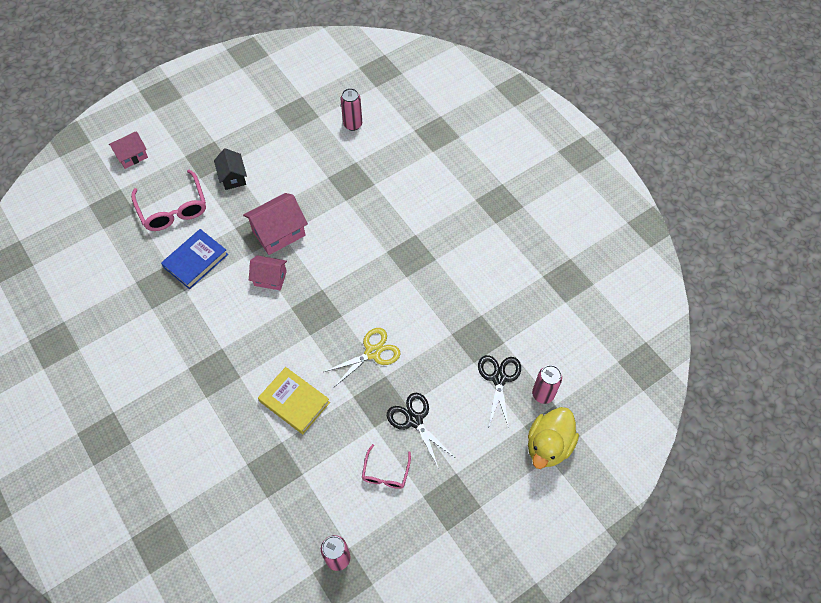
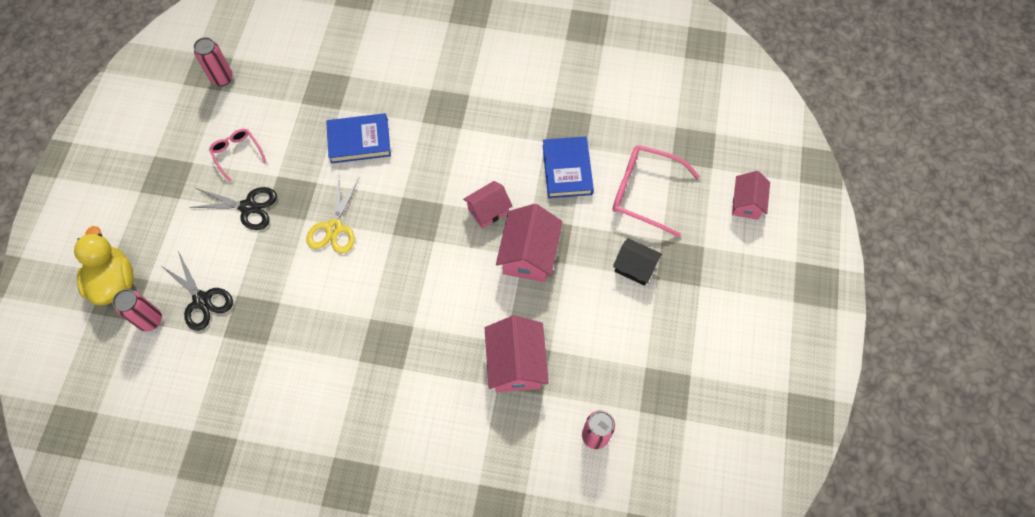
camera: 135 degrees right, 5 degrees up
yellow book [258,367,330,434] -> blue book [326,113,391,163]
none -> pink house [485,315,549,392]

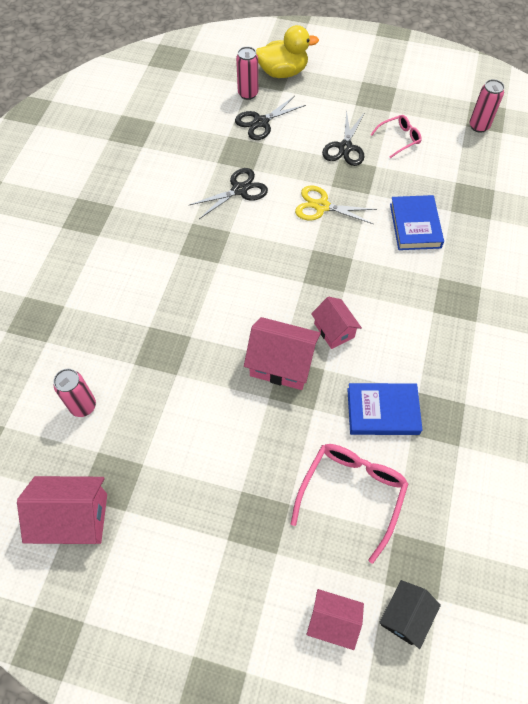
camera: 95 degrees right, 5 degrees down
pink house [485,315,549,392] -> pink house moved to [17,476,107,544]
black house [613,238,662,286] -> black house moved to [379,580,441,649]
none -> black scissors [190,168,268,219]

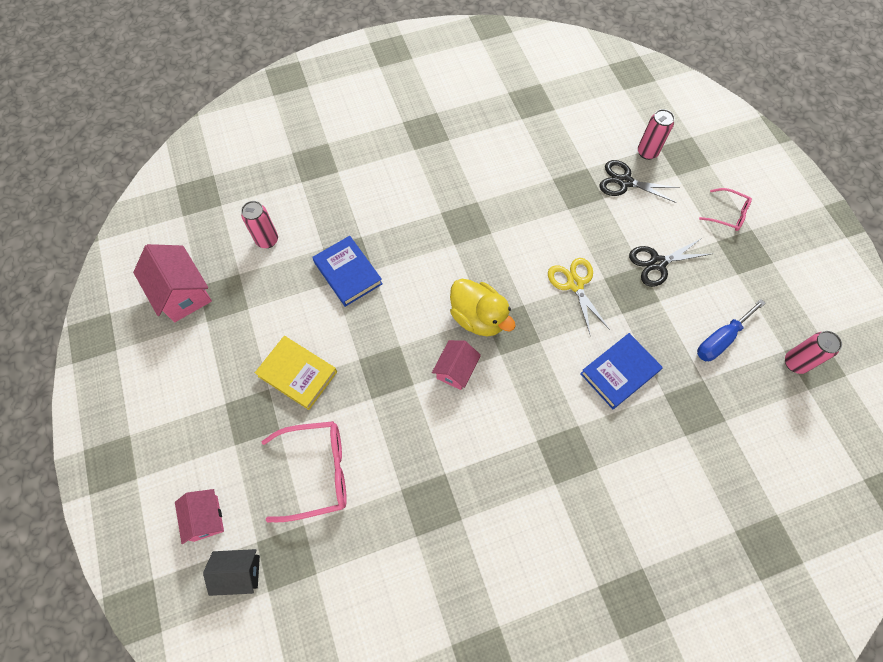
camera: 55 degrees right, 5 degrees up
black scissors [190,168,268,219] -> none
pink house [244,317,321,390] -> none
yellow duck [256,25,319,78] -> yellow duck moved to [450,279,515,336]
blue book [347,383,422,435] -> blue book moved to [312,236,383,307]
pink glasses [370,115,422,158] -> pink glasses moved to [699,188,752,231]
none -> yellow book [255,336,337,410]
none -> blue screwdriver [697,299,765,361]

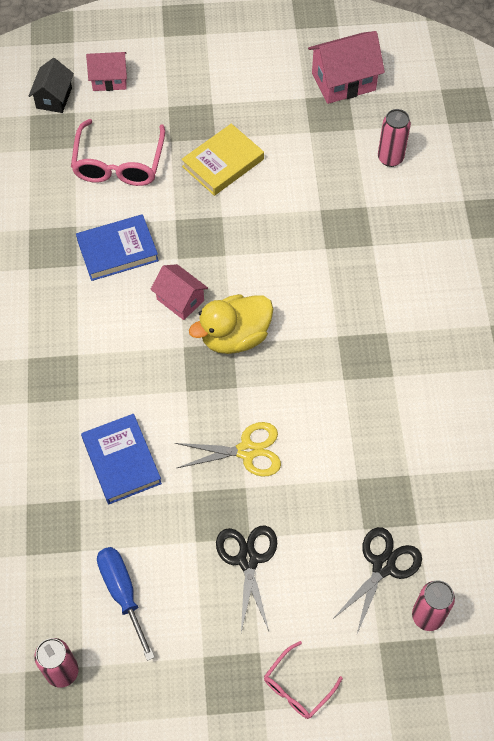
camera: 105 degrees right, 5 degrees down
blue book [312,236,383,307] -> blue book moved to [76,214,159,281]

